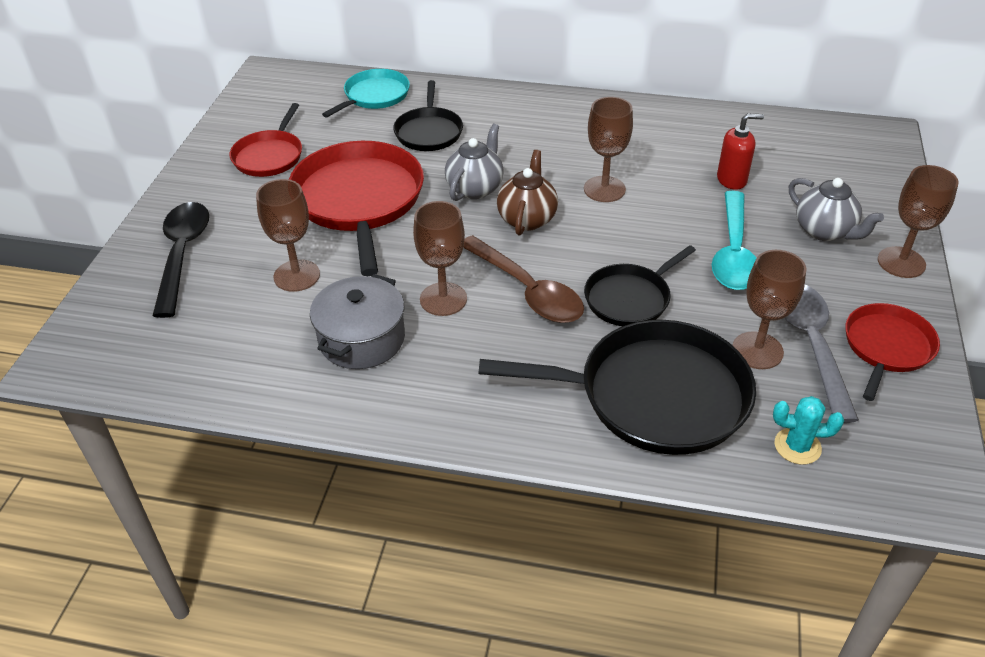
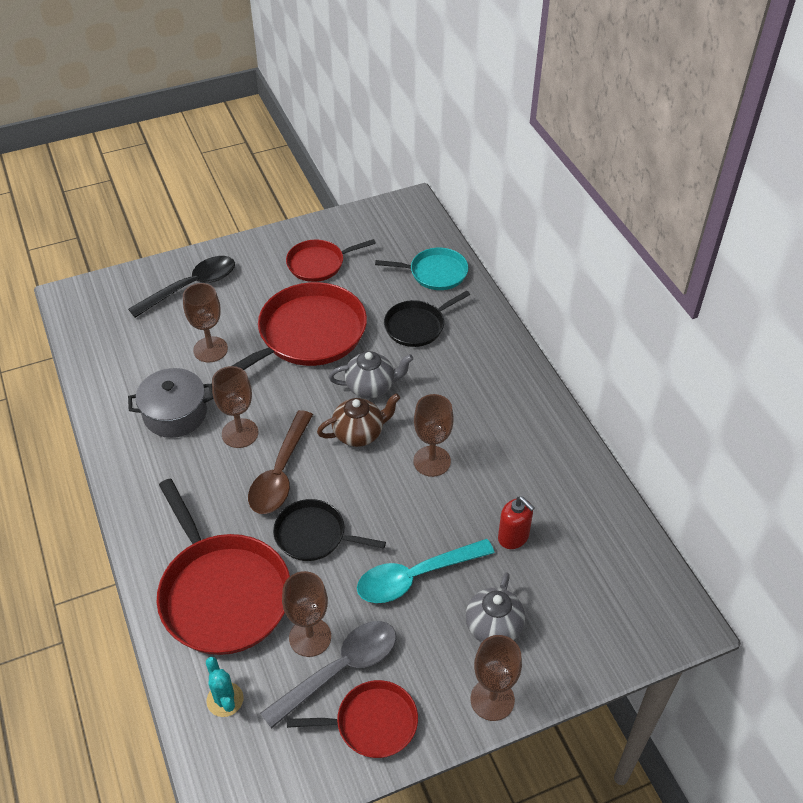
camera: 55 degrees right, 5 degrees up
black pan [478,320,756,455] -> red pan [157,479,290,655]

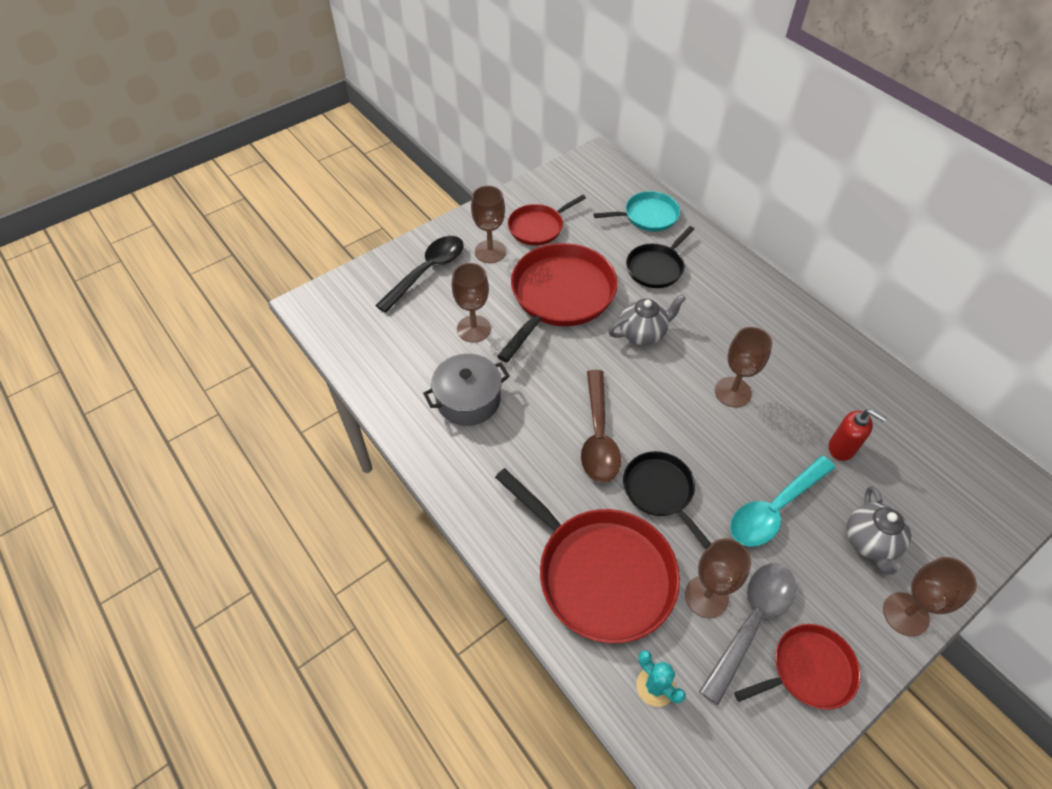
camera: 15 degrees left, 5 degrees up
brown goblet [212,366,258,448] -> brown goblet moved to [471,185,506,263]
black pan [273,499,386,561] -> black pan turned 60 degrees clockwise [623,451,711,549]
brown teapot [317,393,400,447] -> none

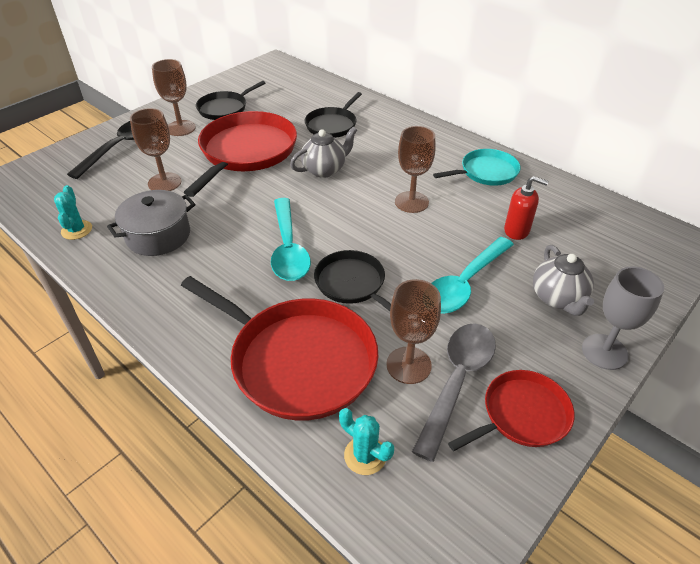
camera: 10 degrees left, 10 degrees down
red pan [508,195,586,245] -> black pan [196,81,266,120]
brown spoon [581,370,621,483] -> turquoise spoon [271,198,311,281]
turquoise pan [594,191,680,231] -> turquoise pan moved to [433,149,521,186]
brown goblet [883,557,977,636] -> grey goblet [582,266,664,370]
none -> turquoise cactus [54,185,92,240]

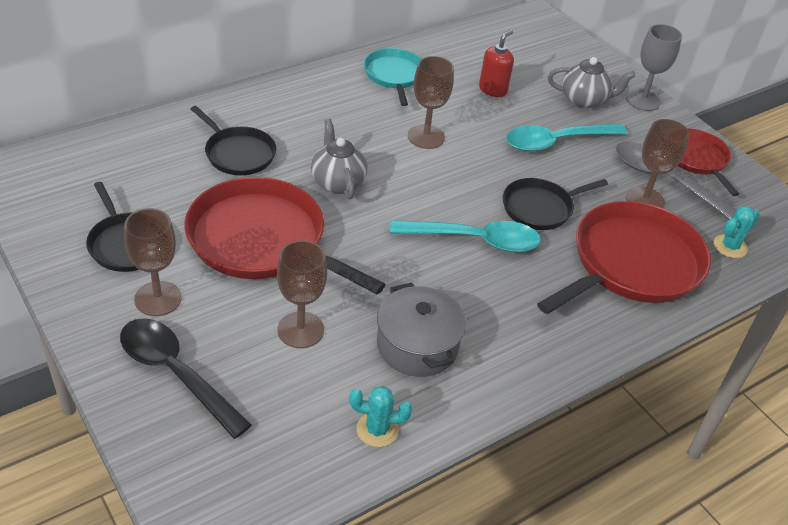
camera: 80 degrees left, 0 degrees up
turquoise spoon [431,237,514,314] -> turquoise spoon turned 105 degrees clockwise [506,123,627,152]

